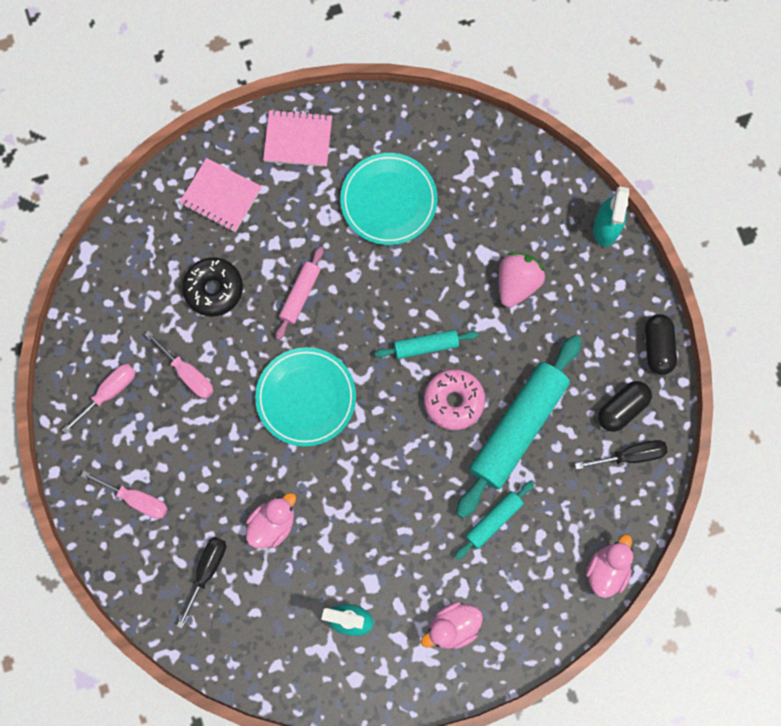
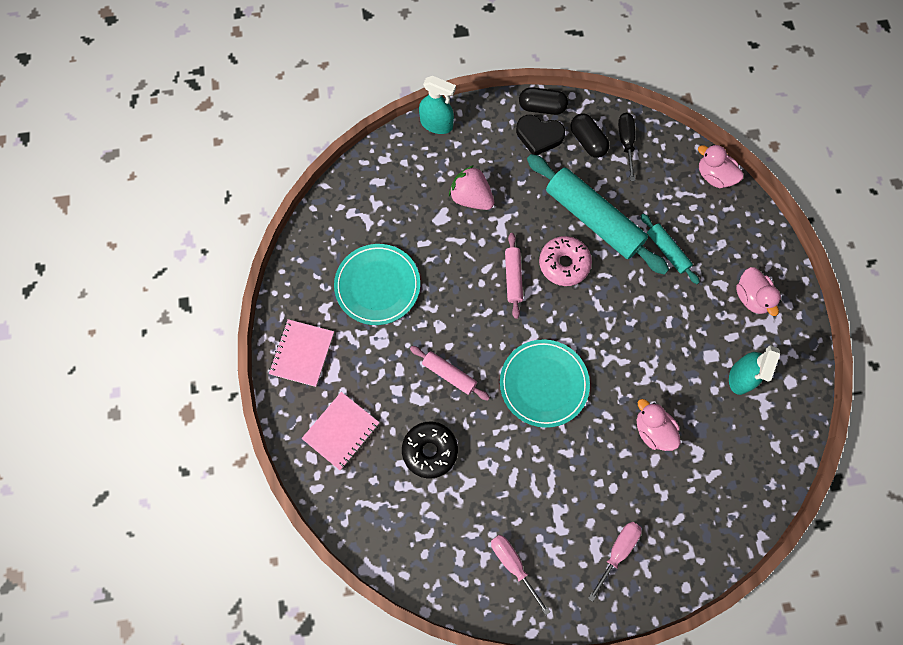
camera: 80 degrees left, 5 degrees down
pink screwdriver [144,330,214,399] -> none
black screwdriver [177,537,226,628] -> none
turquoise rolling pin [375,330,478,359] -> pink rolling pin [505,233,523,319]
none -> black heart [516,115,565,155]

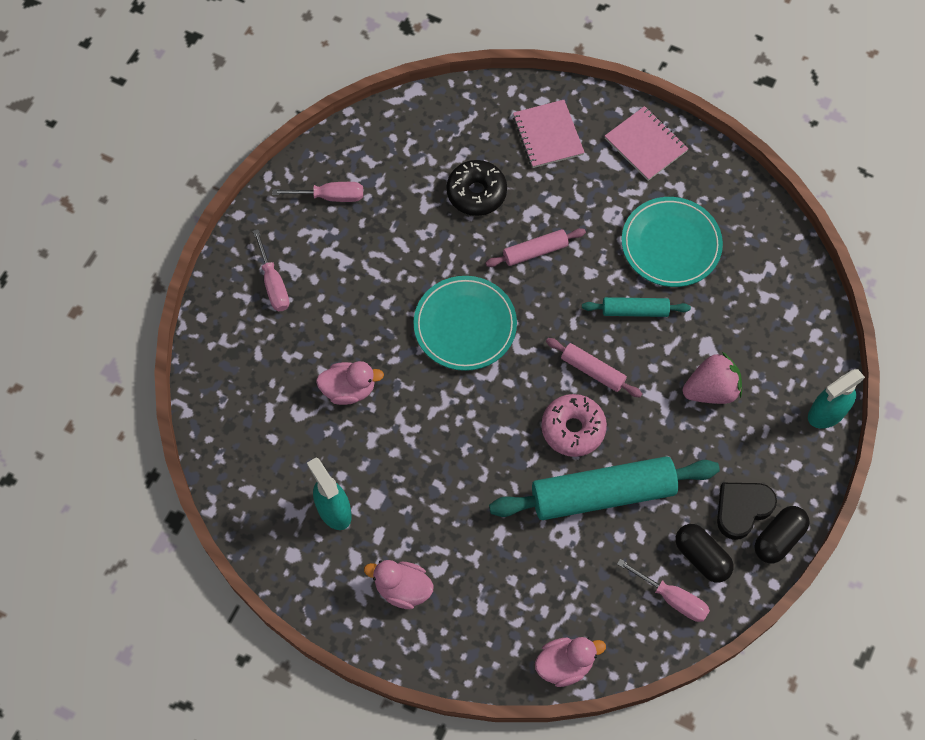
camera: 125 degrees right, 5 degrees down
black capsule [570,113,609,158] -> black capsule turned 45 degrees clockwise [675,524,733,583]
black screwdriver [618,113,635,181] -> pink screwdriver [617,559,710,622]
turquoise rolling pin [641,214,700,284] -> turquoise rolling pin moved to [582,297,691,317]

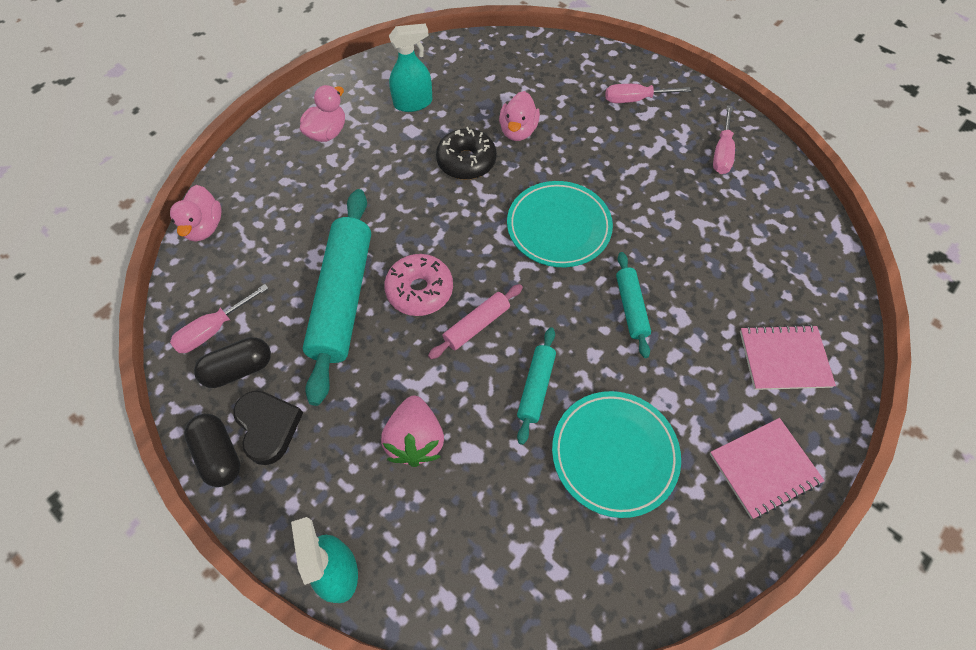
camera: 105 degrees right, 5 degrees down
black donut [447,160,507,216] -> black donut moved to [436,127,497,180]
pink rolling pin [486,228,586,267] -> turquoise rolling pin [616,252,651,358]

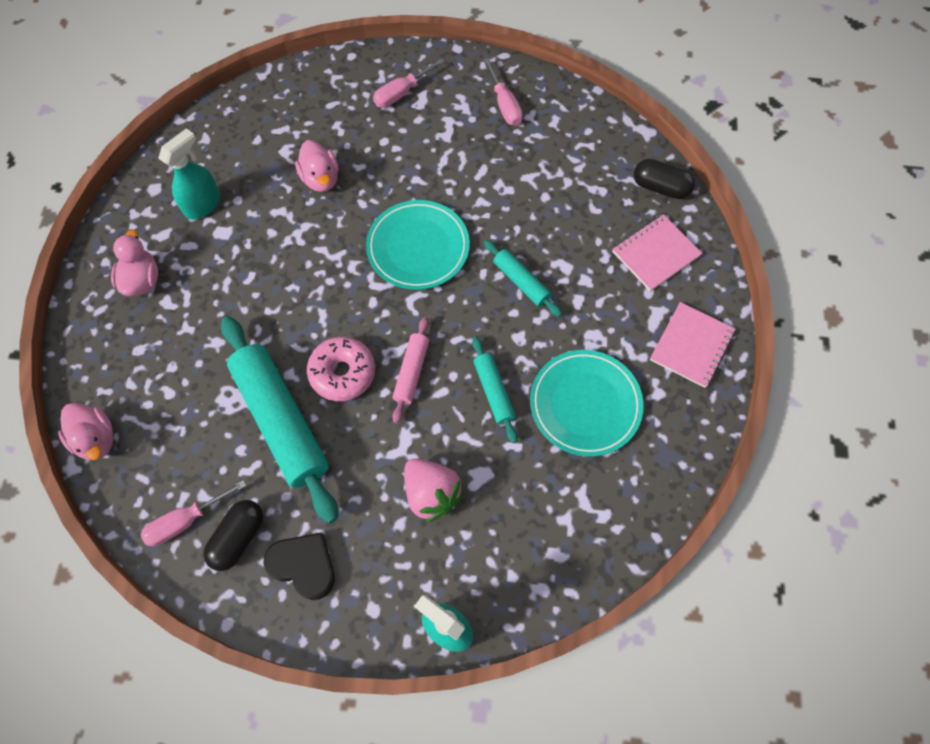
camera: 35 degrees left, 5 degrees up
pink screwdriver [170,284,269,353] -> pink screwdriver turned 45 degrees clockwise [141,480,247,546]
black capsule [184,414,240,487] -> black capsule moved to [634,159,695,199]
black donut [436,127,497,180] -> none

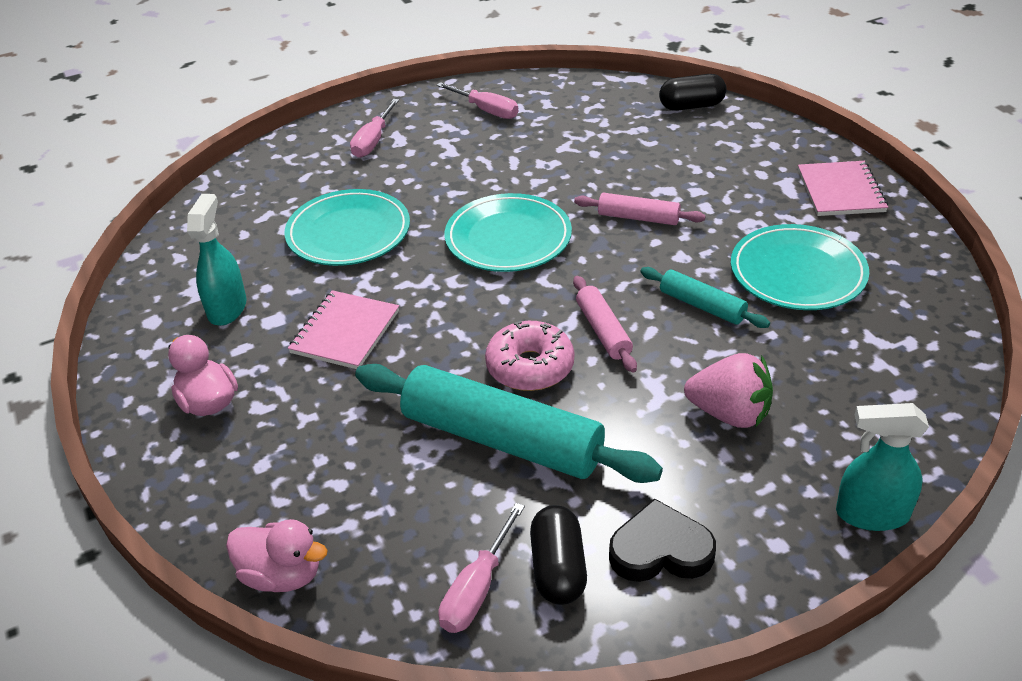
camera: 30 degrees left, 25 degrees down
pink duck [295,140,338,192] -> turquoise plate [284,189,410,266]
turquoise rolling pin [484,240,562,317] -> pink rolling pin [574,193,706,225]
pink notebook [612,214,702,291] -> pink notebook moved to [288,290,399,369]

